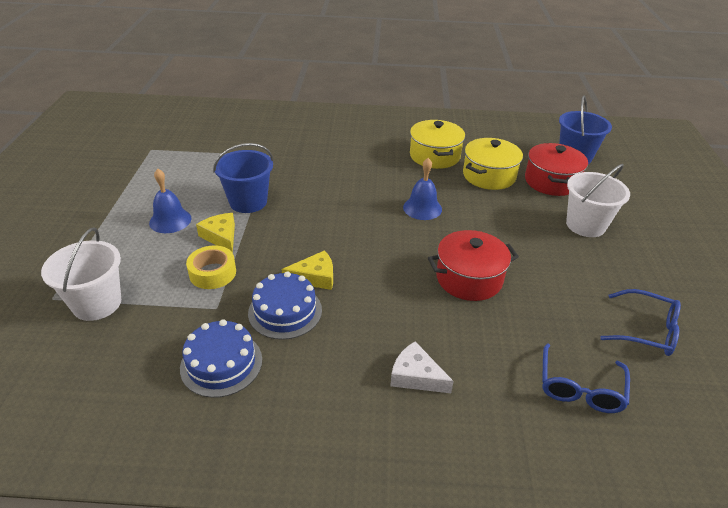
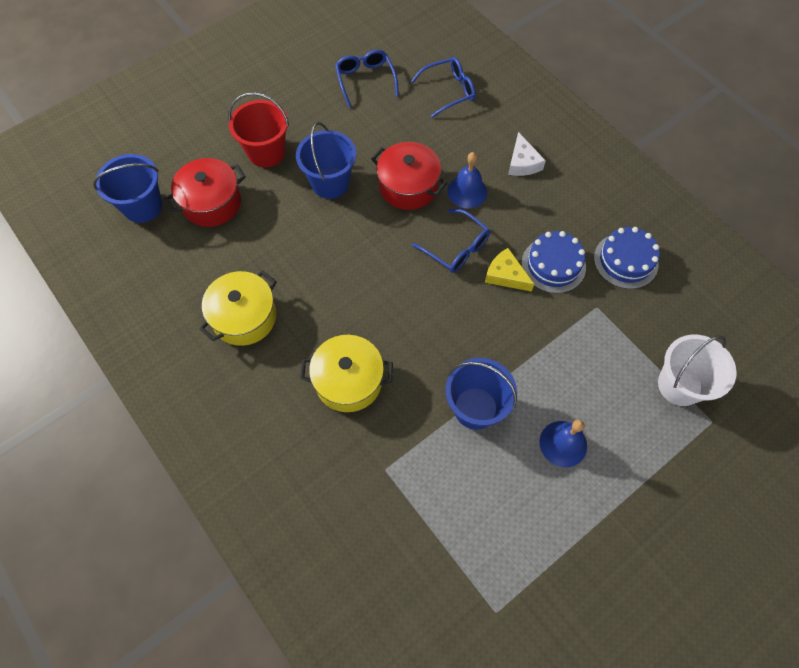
camera: 130 degrees left, 25 degrees up
yellow tape [186,245,236,289] -> none
yellow cheese [196,213,235,253] -> none
blue bell [403,158,442,220] -> blue bell moved to [447,152,487,208]
yellow pot [463,138,523,190] -> yellow pot moved to [300,335,393,412]
white bucket [566,164,630,237] -> red bucket [228,92,289,167]
none -> blue bucket [296,122,356,199]
none -> blue glasses [412,209,490,273]

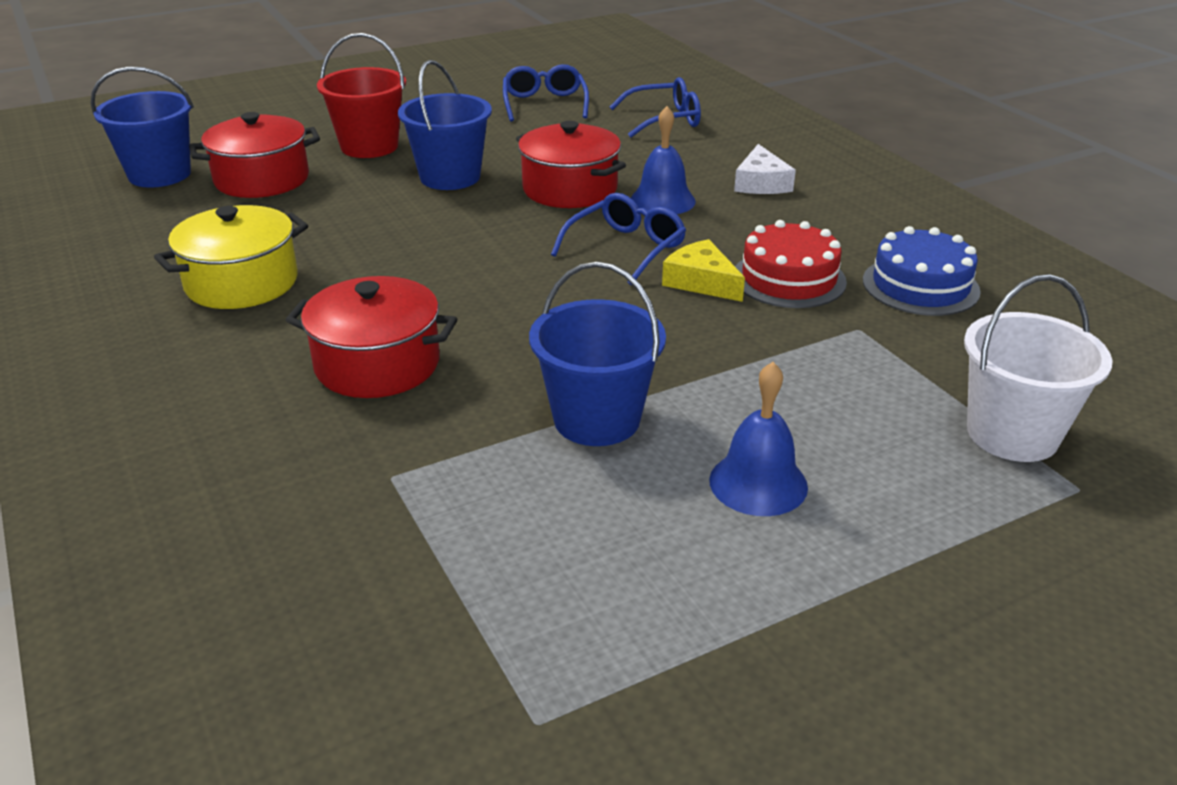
camera: 10 degrees right, 30 degrees down
yellow pot [300,335,393,412] -> red pot [286,276,457,398]
blue glasses [412,209,490,273] -> blue glasses turned 105 degrees counterclockwise [551,193,686,286]
blue cake [522,231,586,293] -> red cake [735,220,847,308]

